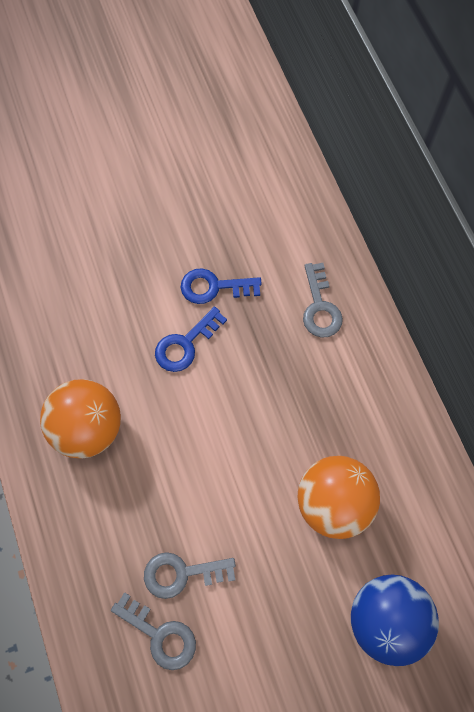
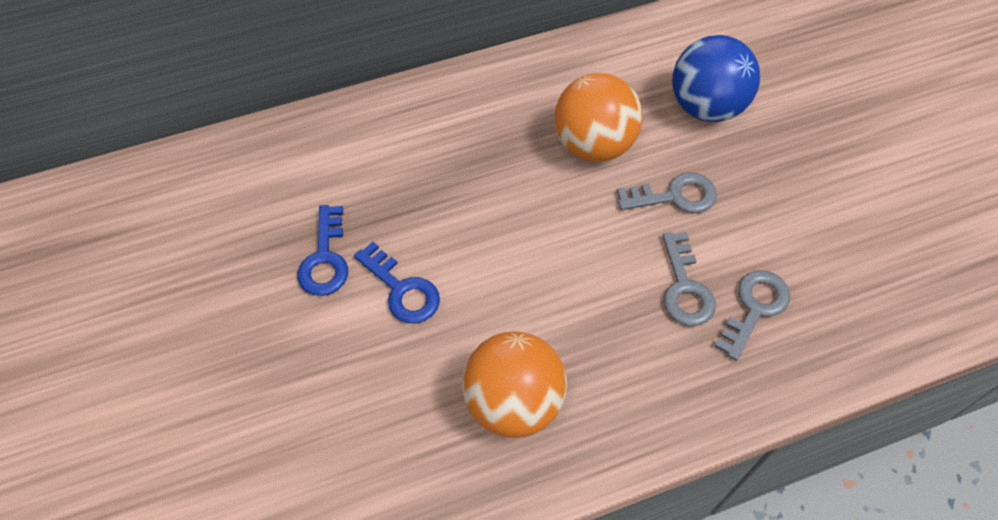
camera: 90 degrees left, 10 degrees down
grey key [303,263,343,337] -> grey key moved to [617,172,717,213]

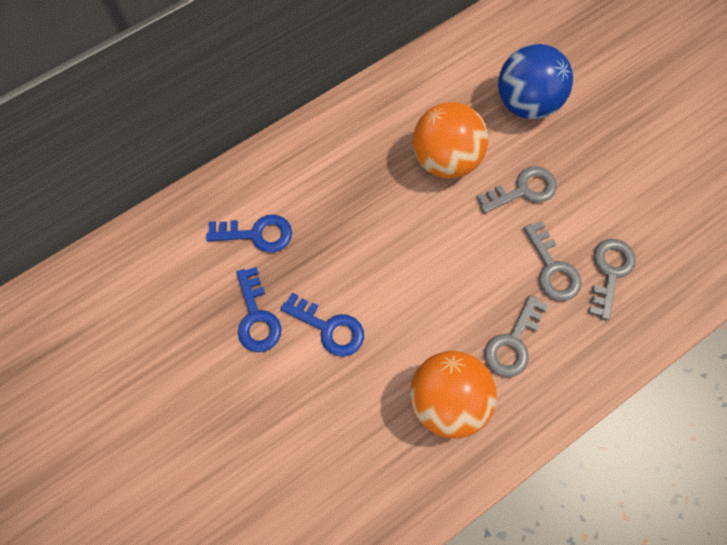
camera: 15 degrees left, 10 degrees up
none -> blue key [206,215,292,252]
none -> grey key [485,295,548,377]

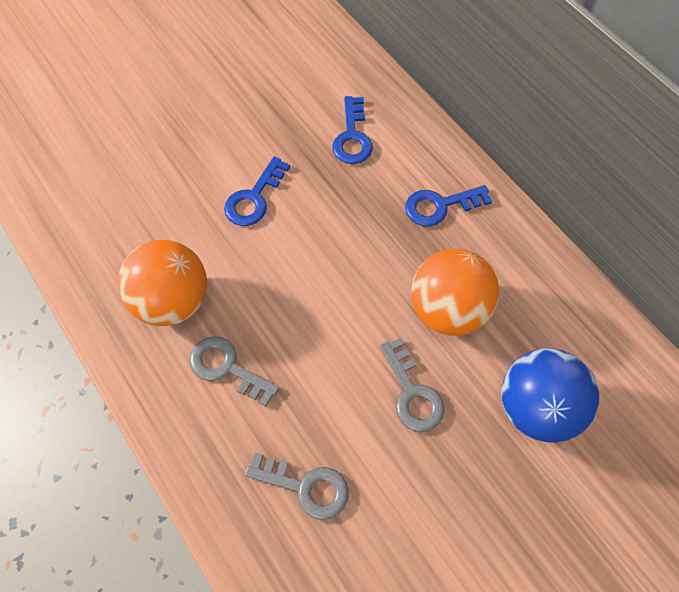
camera: 90 degrees right, 5 degrees down
blue key [237,267,281,352] -> blue key moved to [405,185,492,226]
grey key [523,221,582,301] -> none

